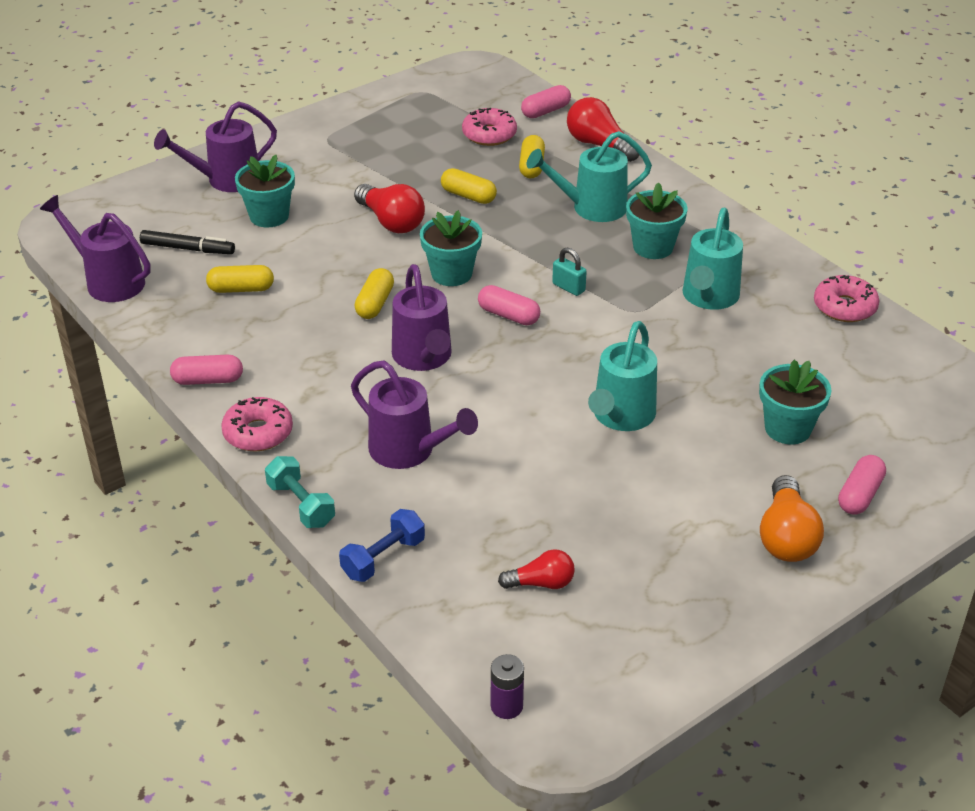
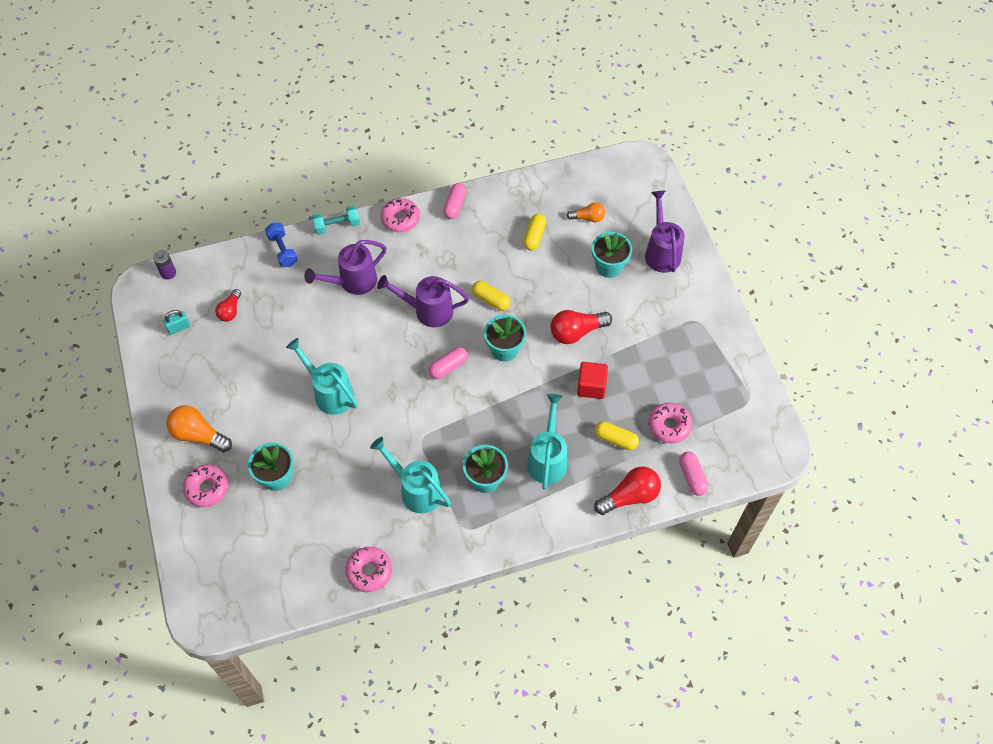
camera: 110 degrees right, 20 degrees up
purple watering can [40,195,150,302] -> none
black marker [140,230,235,254] -> orange light bulb [566,202,605,223]
yellow capsule [441,168,497,204] -> red cube [577,362,608,399]
turquoise padlock [552,248,587,296] -> turquoise padlock moved to [163,310,190,335]
pink capsule [838,455,886,515] -> pink donut [183,465,229,507]

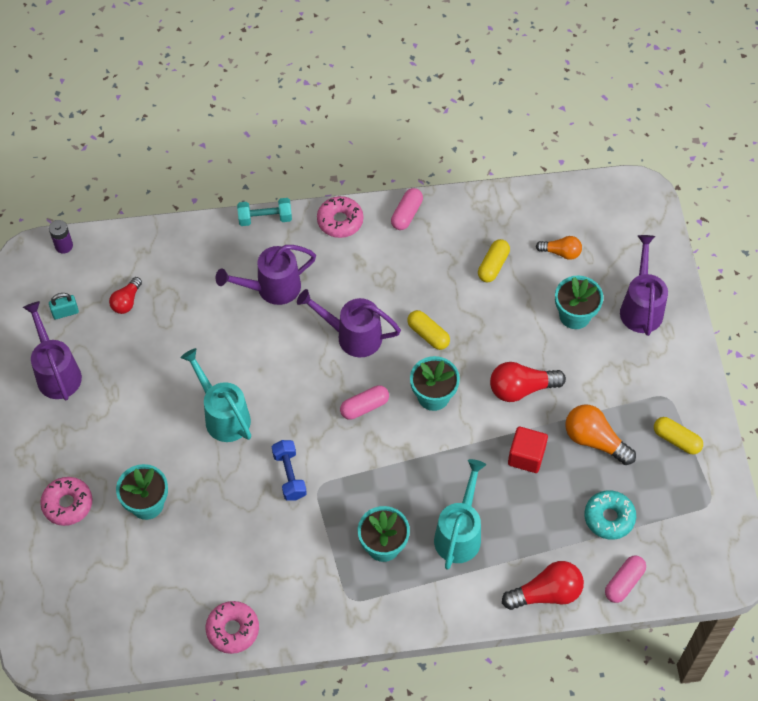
camera: 10 degrees right, 0 degrees up
orange light bulb [166,405,232,452] -> orange light bulb moved to [565,404,636,465]
blue dumbbell [265,223,298,267] -> blue dumbbell moved to [272,440,307,500]
turquoise watering can [370,437,451,513] -> none
yellow capsule [594,421,639,450] -> yellow capsule moved to [654,417,703,454]
pink donut [649,403,692,443] -> turquoise donut [584,490,636,540]
pink capsule [679,452,708,496] -> pink capsule turned 45 degrees clockwise [605,555,646,603]
none -> purple watering can [23,301,82,400]

